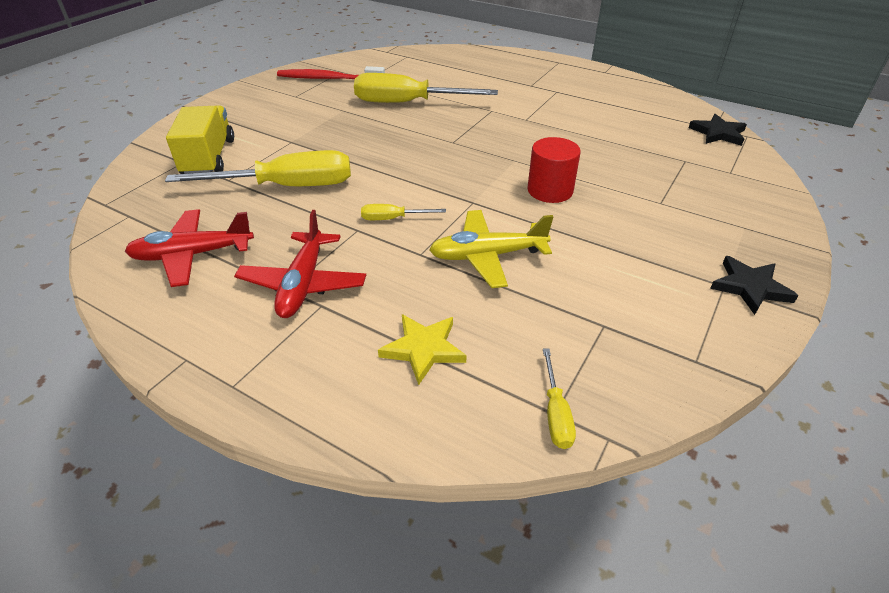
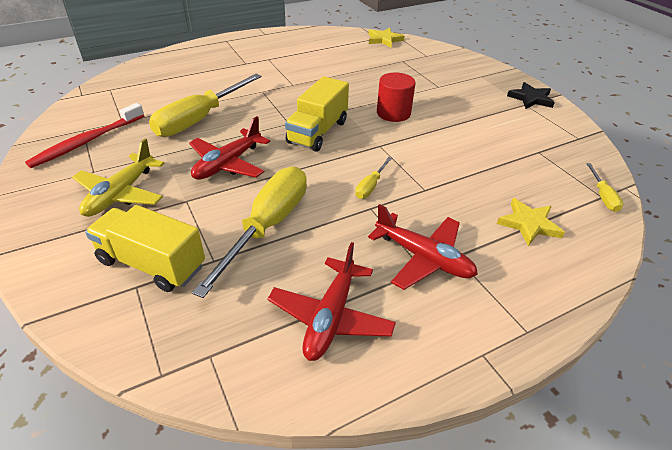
camera: 60 degrees left, 0 degrees up
yellow plane [429,210,553,288] -> yellow plane moved to [72,139,165,217]
yellow screwdriver [543,349,576,449] -> yellow screwdriver turned 60 degrees clockwise [586,163,624,212]
black star [689,114,747,146] -> yellow star [369,28,405,47]
none -> red plane [189,116,270,180]
none -> yellow truck [285,76,349,152]

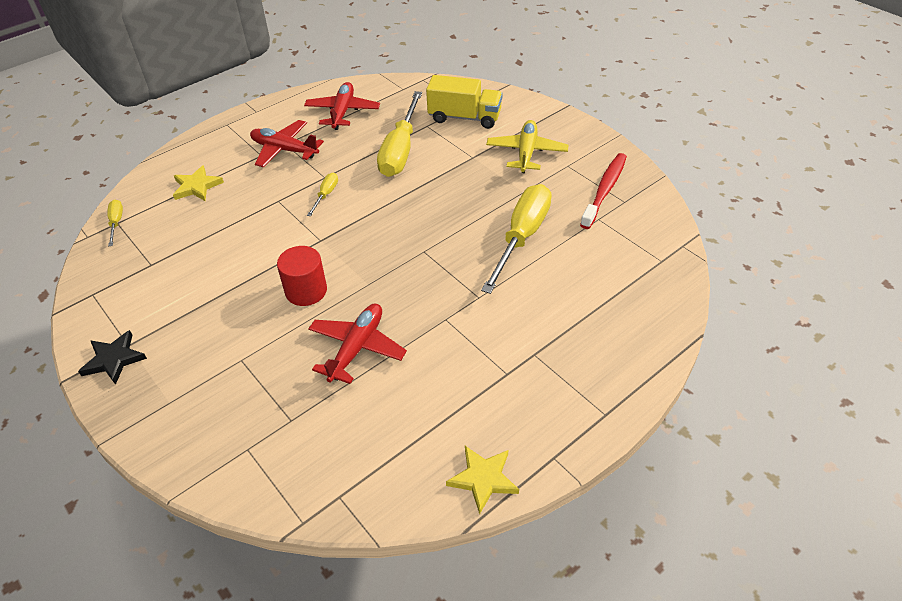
camera: 170 degrees right, 5 degrees up
red plane [189,116,270,180] -> red plane moved to [308,303,407,384]
yellow truck [285,76,349,152] -> none
yellow star [369,28,405,47] -> yellow star moved to [446,446,519,515]

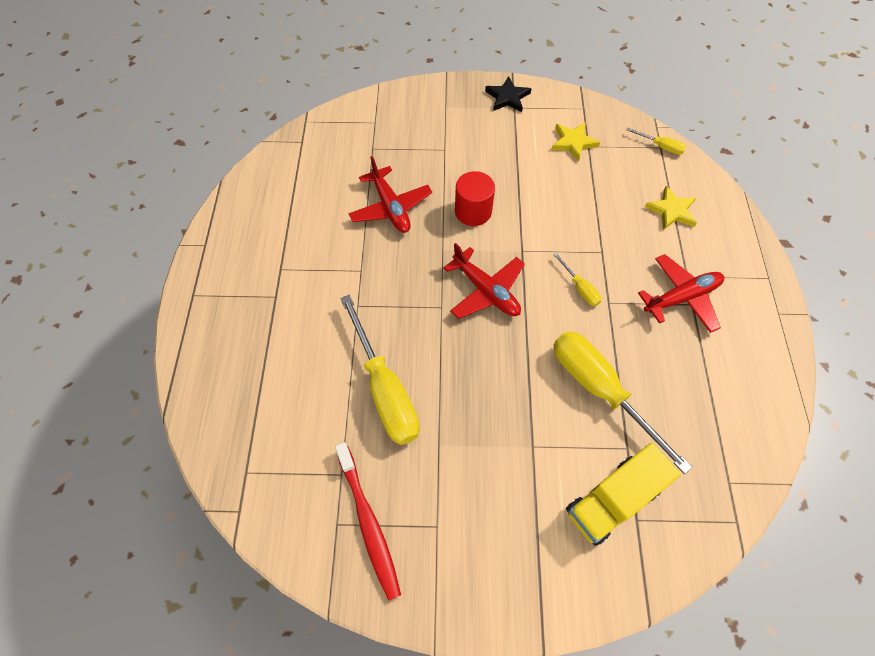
camera: 130 degrees right, 15 degrees up
red plane [304,82,380,130] -> red plane moved to [443,243,525,319]
yellow star [446,446,519,515] -> yellow star moved to [551,123,600,162]
yellow plane [486,120,568,173] -> none

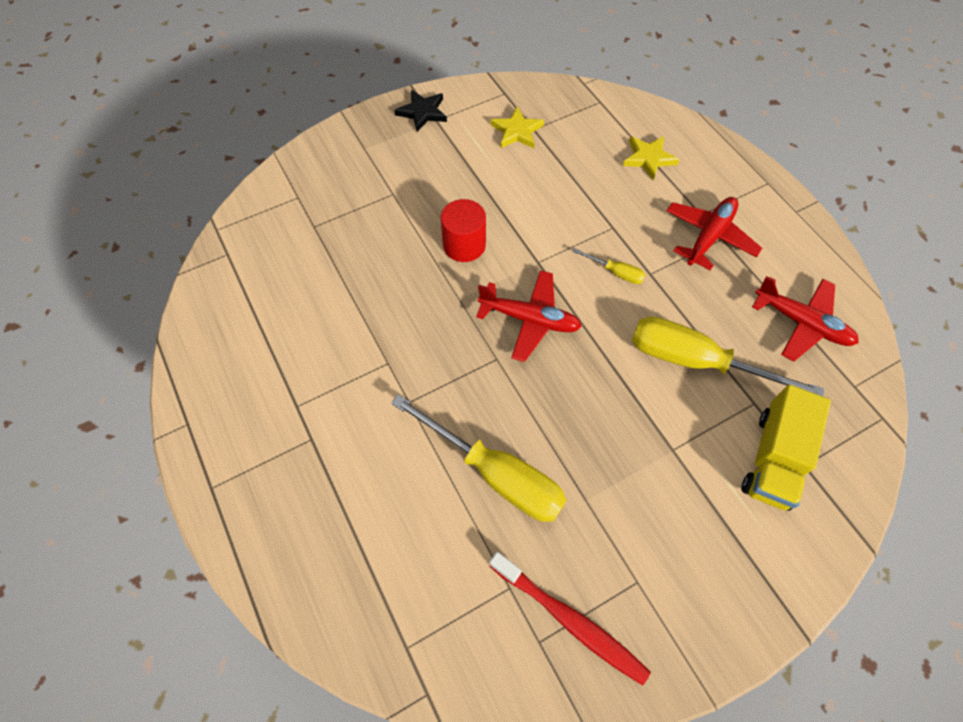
camera: 30 degrees left, 0 degrees up
red plane [348,156,432,233] -> red plane moved to [752,276,859,362]
yellow screwdriver [626,128,686,155] -> none

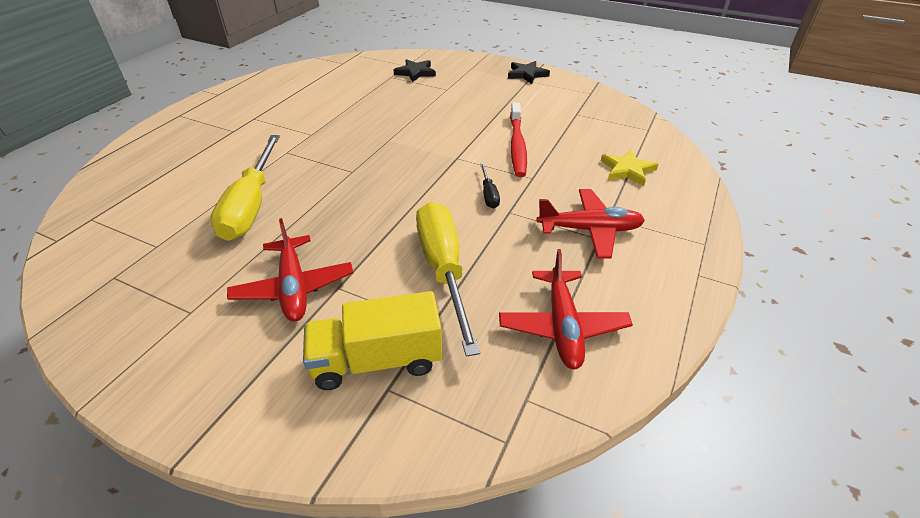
camera: 55 degrees right, 20 degrees down
red cylinder [441,199,486,262] -> none
red plane [476,270,582,362] -> red plane moved to [227,218,353,322]
red toothbrush [489,552,651,685] -> red toothbrush moved to [510,103,527,177]
yellow star [490,106,544,148] -> none
yellow screwdriver [572,248,646,284] -> black screwdriver [480,163,500,208]
none -> black star [394,59,436,82]

